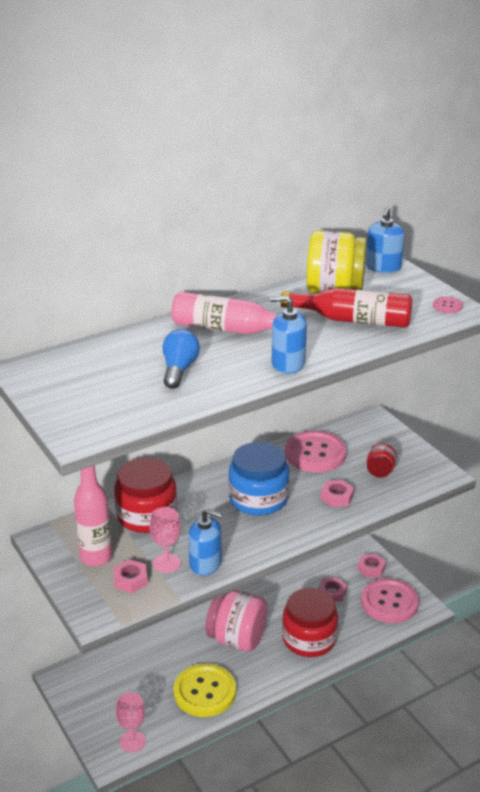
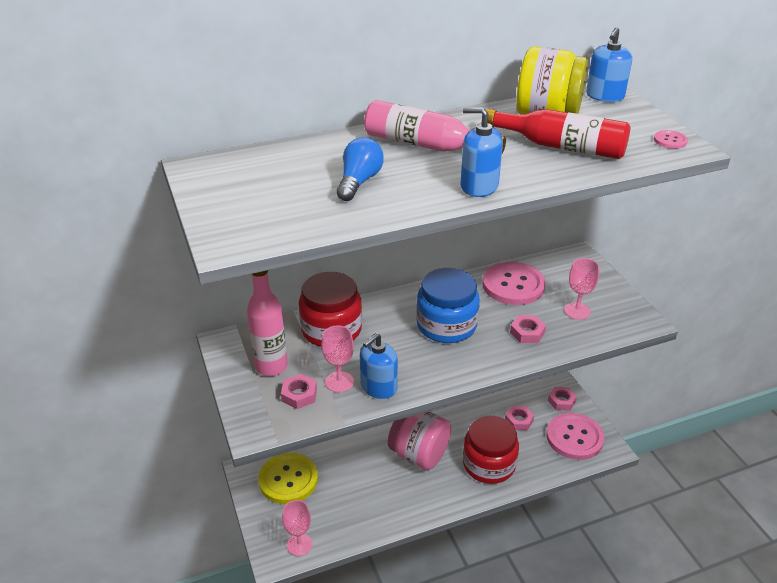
camera: 10 degrees right, 5 degrees up
yellow button [174,663,236,717] -> yellow button moved to [258,452,318,504]
blue soap dispenser [188,508,223,576] -> blue soap dispenser turned 105 degrees clockwise [360,333,398,399]
red jar [367,443,397,478] -> pink goblet [564,258,599,320]

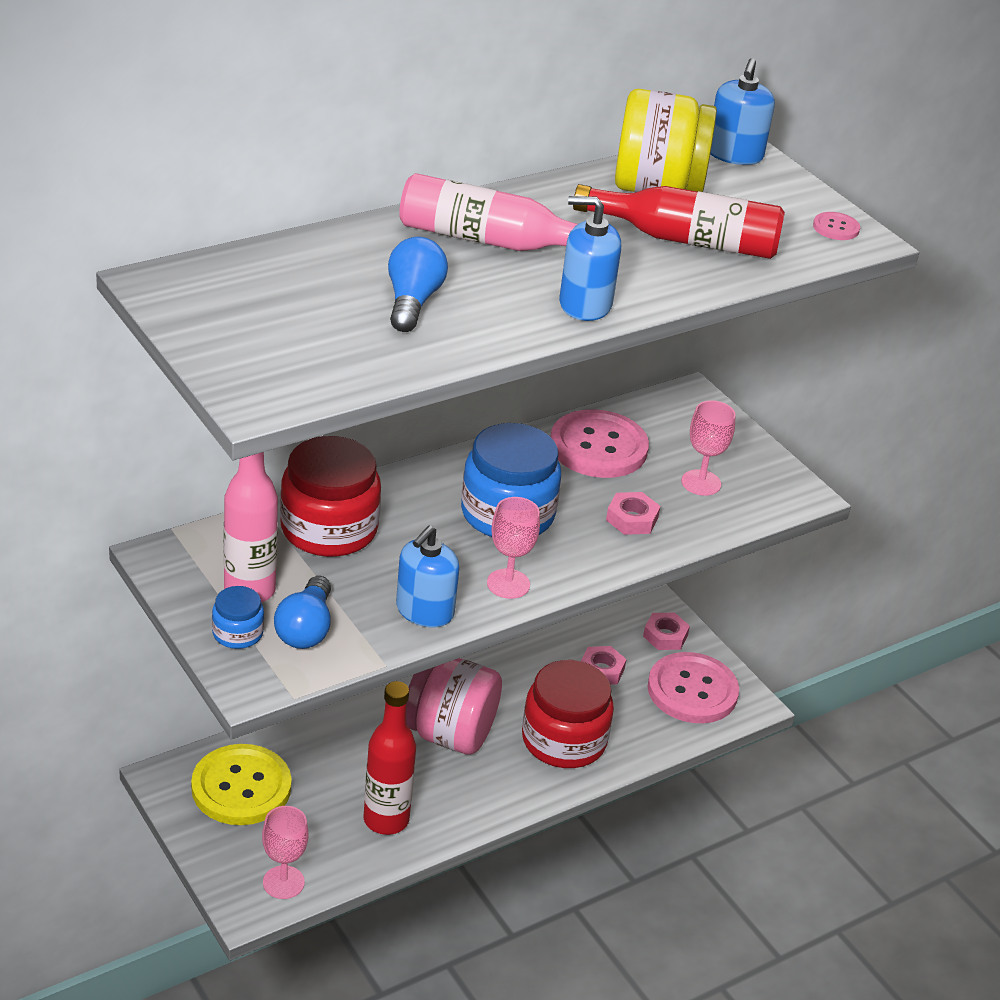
camera: 15 degrees left, 0 degrees up
pink nut [281,374,317,409] -> blue light bulb [274,576,331,649]
pink goblet [321,326,354,392] -> pink goblet moved to [487,497,540,599]
none -> blue jar [212,586,264,649]
none -> red bottle [364,681,416,835]

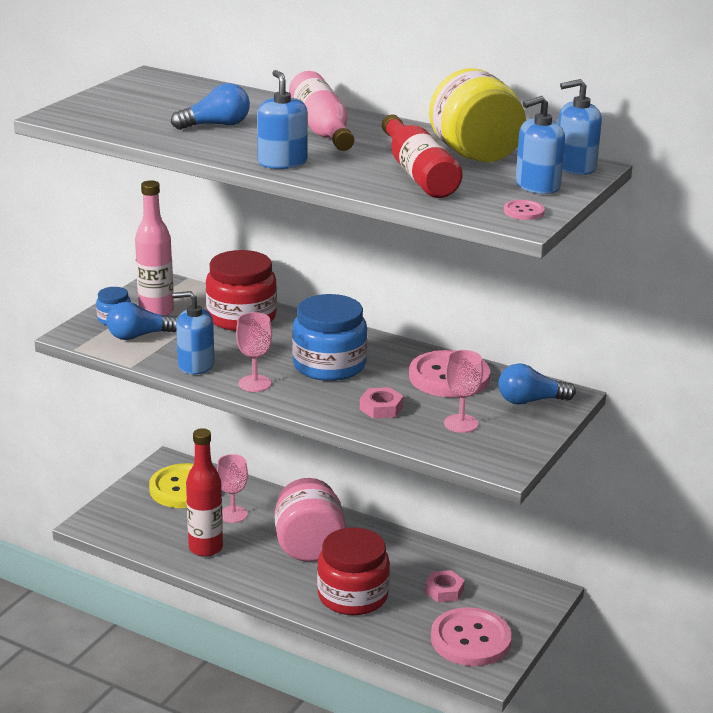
camera: 65 degrees right, 10 degrees down
pink goblet [262,806,308,899] -> pink goblet moved to [217,454,248,523]
pink nut [643,613,690,650] -> none
none -> blue light bulb [499,363,576,405]
none -> blue soap dispenser [516,96,565,194]

